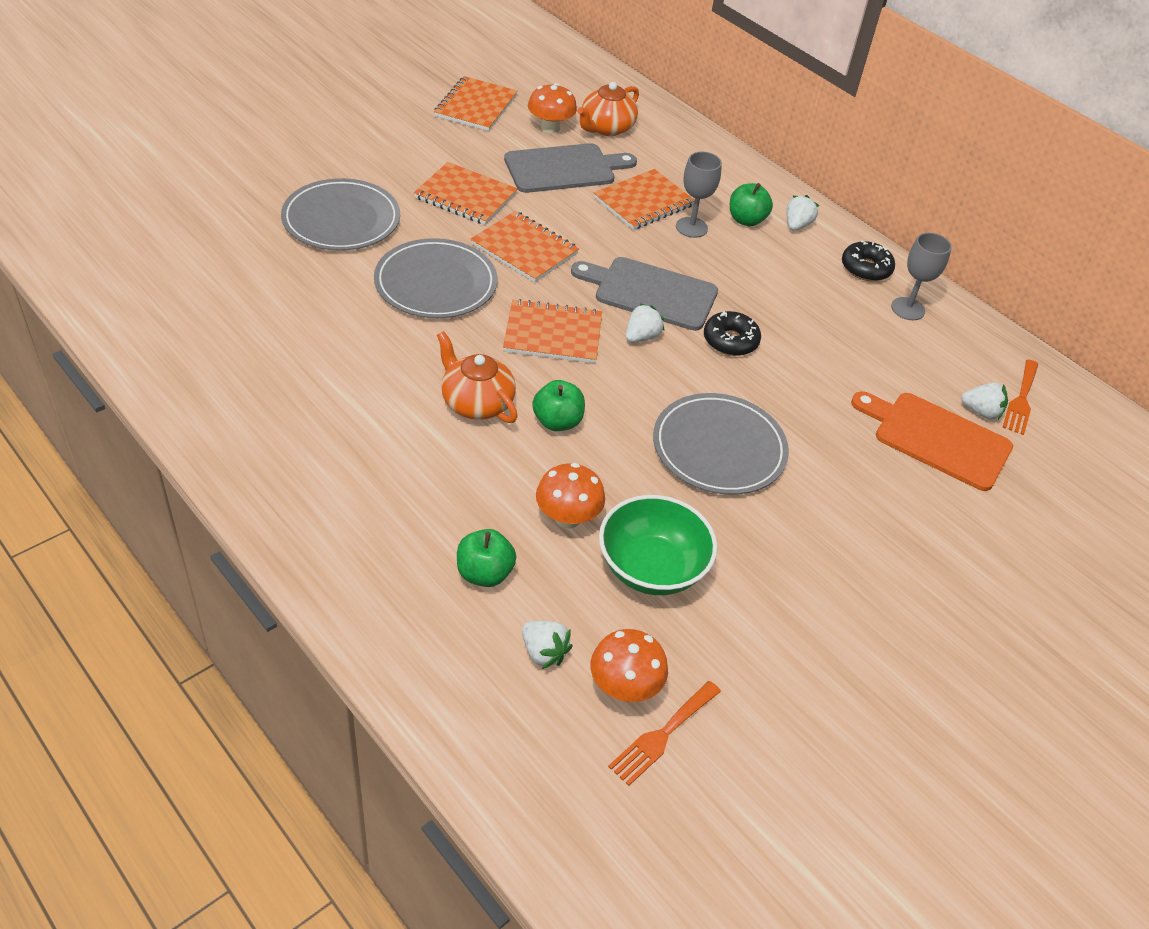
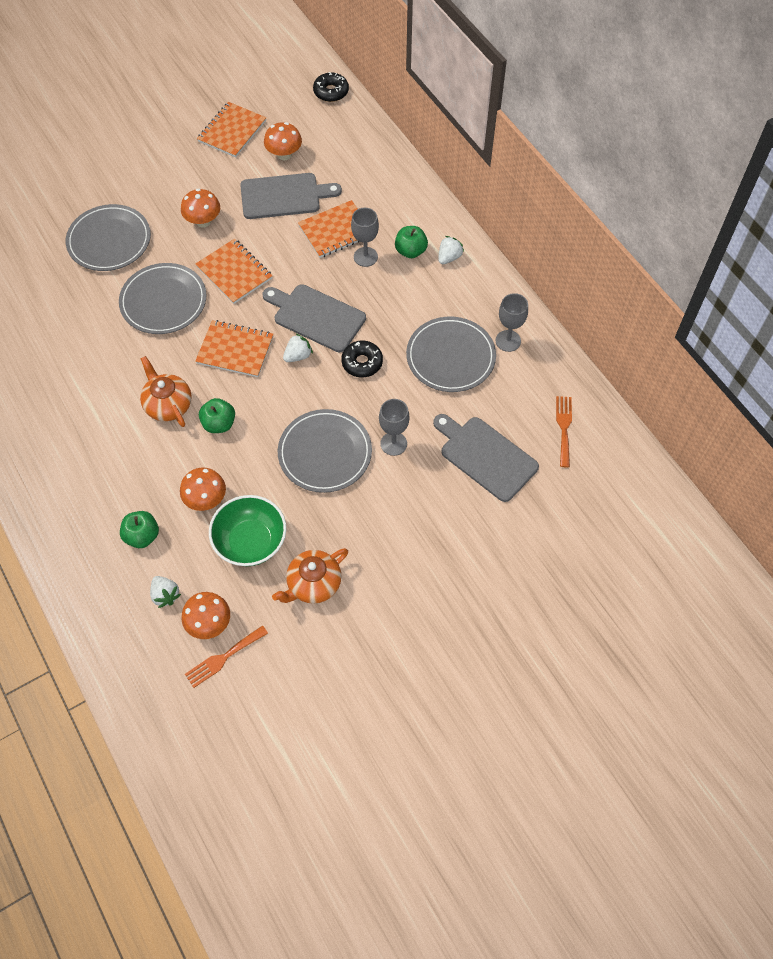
camera: 15 degrees right, 15 degrees up
orange notebook [414,162,518,225] -> orange mushroom [181,189,220,228]
orange teapot [577,82,639,136] -> orange teapot moved to [272,548,348,604]
black donut [842,240,895,281] -> black donut moved to [313,72,349,102]
orange cutting board [851,391,1013,491] -> grey cutting board [433,414,539,502]
white strawberry [961,382,1008,419] -> none
orange fork [1003,360,1038,435] -> orange fork turned 150 degrees clockwise [556,396,572,467]
none -> grey goblet [379,399,409,456]
none -> grey plate [406,317,496,392]

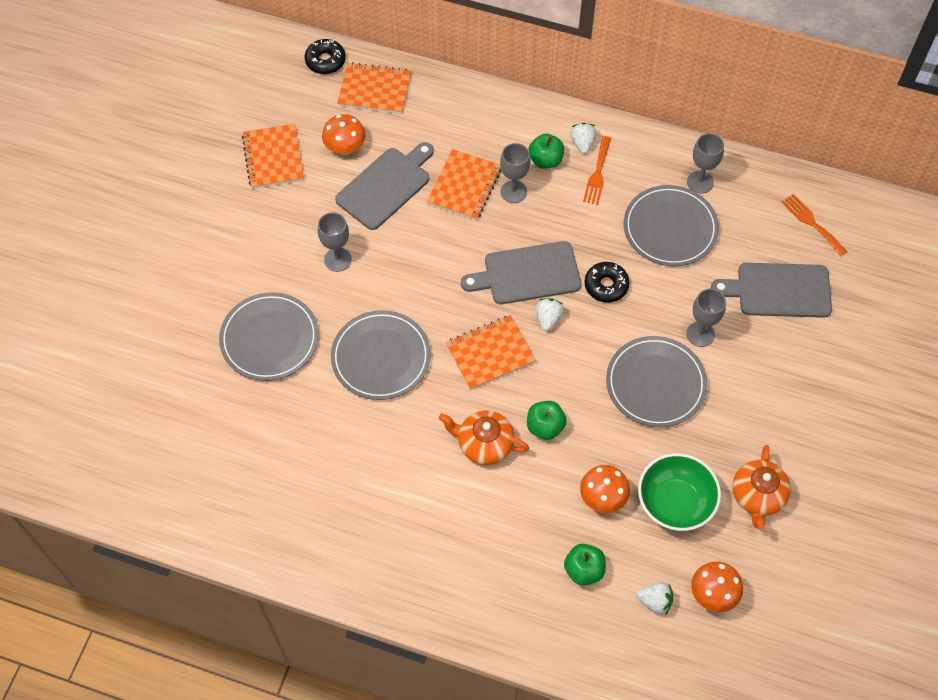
camera: 40 degrees left, 0 degrees up
orange mushroom [181,189,220,228] -> grey goblet [318,212,352,272]
orange fork [185,625,268,688] -> orange fork moved to [583,136,611,205]
orange notebook [196,239,272,304] -> orange notebook moved to [337,62,411,114]

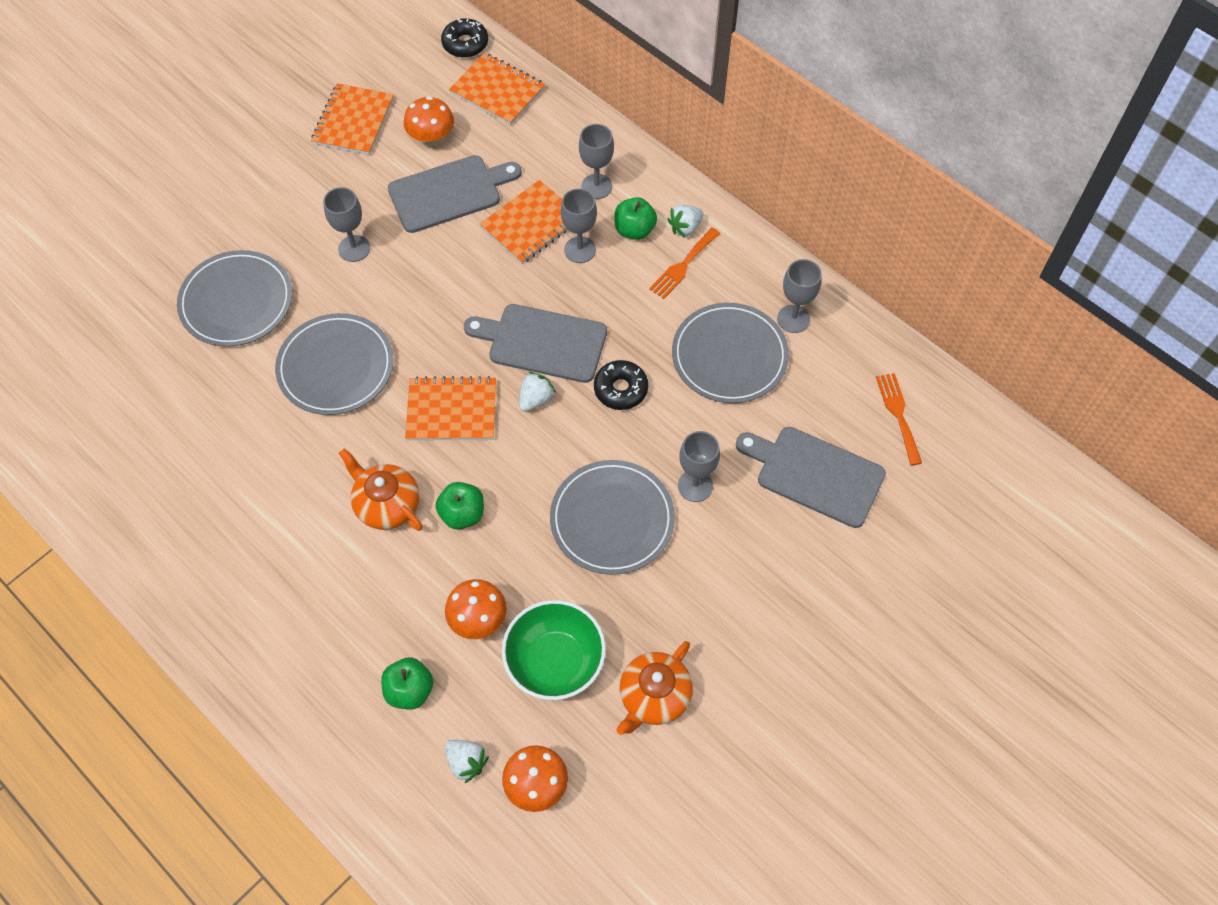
camera: 25 degrees right, 0 degrees up
white strawberry [570,123,597,154] -> white strawberry turned 150 degrees counterclockwise [667,205,703,237]
none -> grey goblet [579,124,614,199]

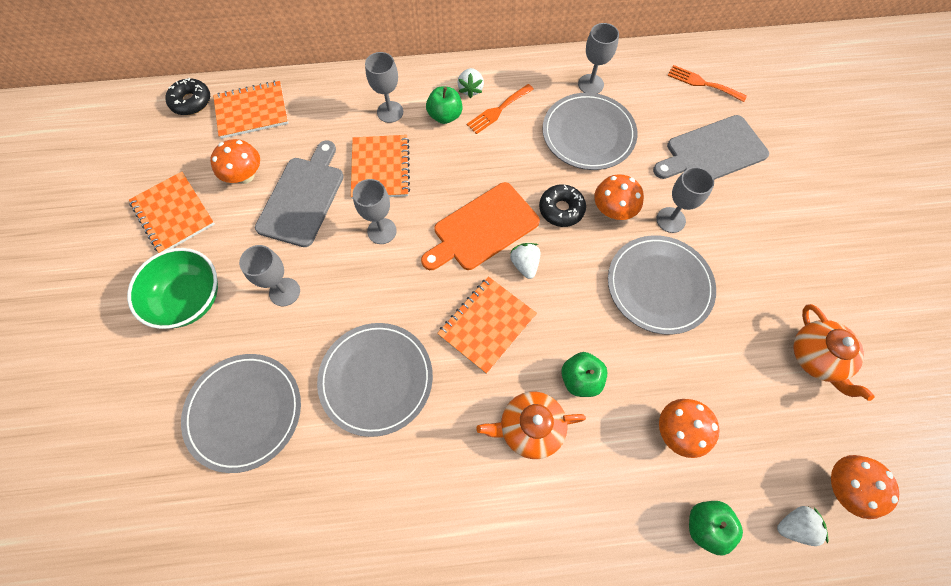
camera: 50 degrees left, 5 degrees up
grey cutting board [464,304,607,383] -> orange cutting board [421,182,540,270]
green bowl [502,600,606,700] -> green bowl moved to [127,248,218,329]
grey goblet [561,188,597,263] -> grey goblet moved to [353,179,397,244]
orange fork [649,228,720,299] -> orange fork turned 60 degrees clockwise [467,84,534,134]
none -> orange mushroom [594,174,644,220]

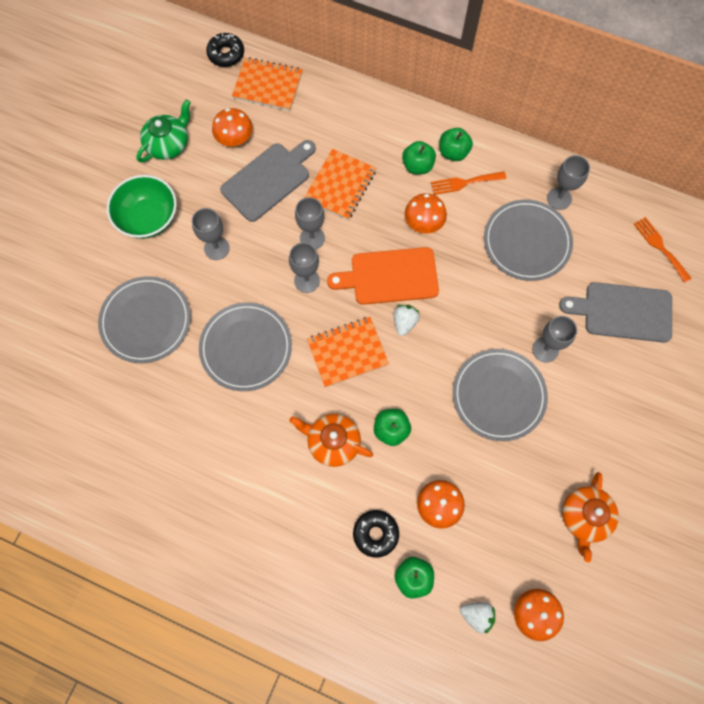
camera: 30 degrees right, 5 degrees up
orange notebook [129,172,215,253] -> green teapot [136,100,191,163]
grey goblet [365,52,403,123] -> grey goblet moved to [289,242,320,293]
white strawberry [458,68,484,98] -> green apple [439,128,473,161]
black donut [539,184,586,227] -> black donut moved to [353,510,399,558]
orange mushroom [594,174,644,220] -> orange mushroom moved to [405,193,447,234]

